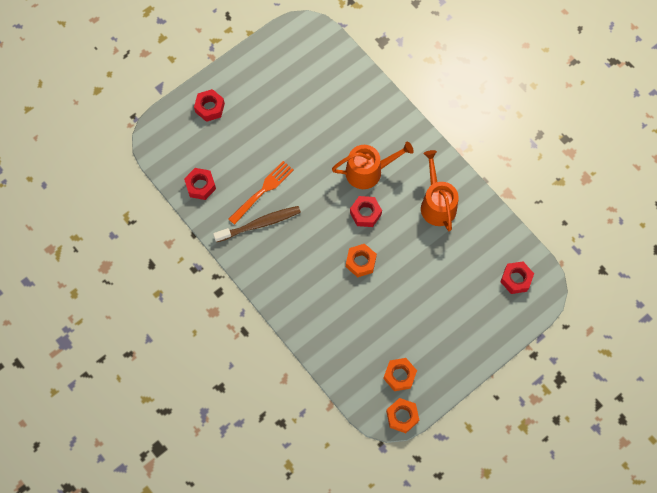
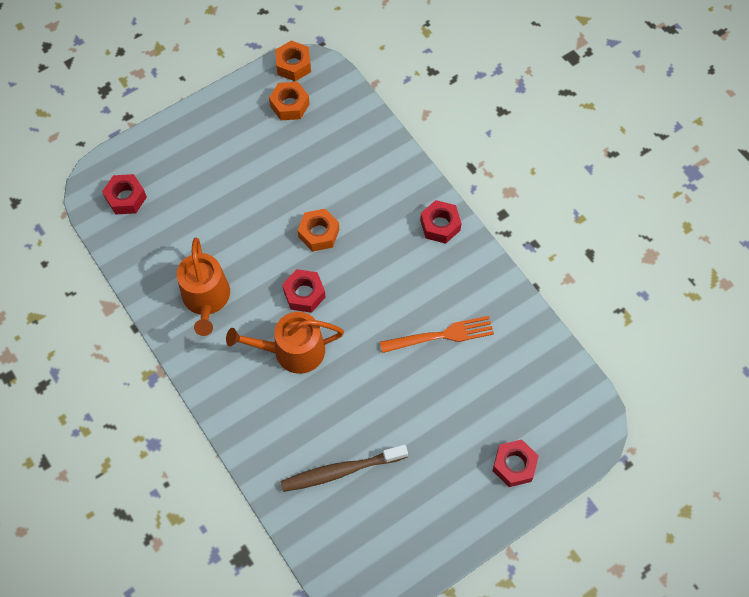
camera: 175 degrees left, 5 degrees down
red nut [184,168,216,200] -> red nut moved to [420,200,462,244]
brown toothbrush [213,206,301,242] -> brown toothbrush moved to [281,445,408,492]
orange fork [229,161,294,225] -> orange fork turned 150 degrees counterclockwise [380,316,494,353]

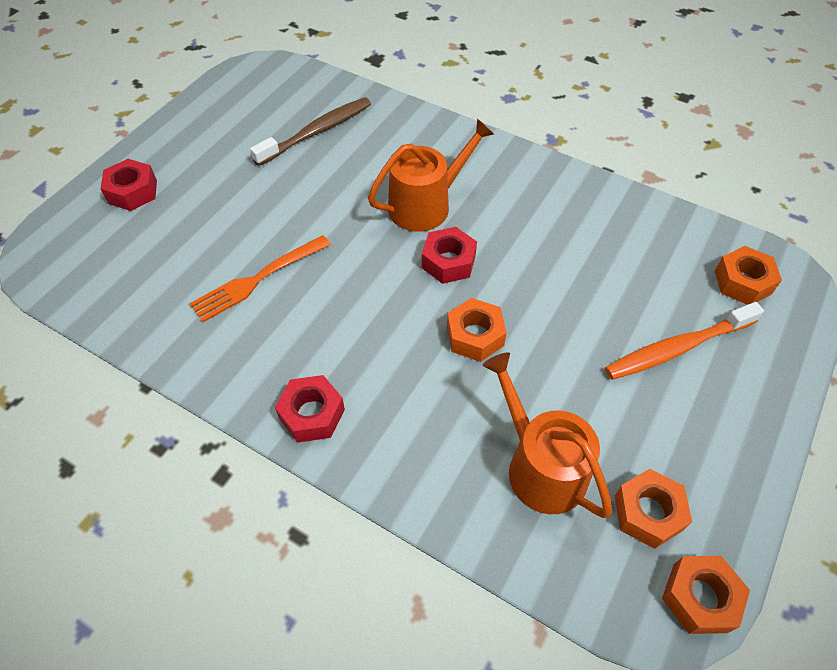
camera: 155 degrees right, 10 degrees down
red nut [102,174,147,215] -> orange nut [715,246,782,305]
orange watering can [177,238,230,336] -> orange watering can moved to [483,352,612,518]
none -> orange toothbrush [605,302,764,380]

